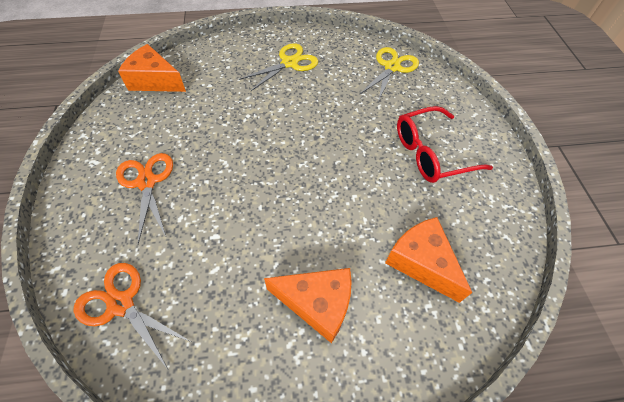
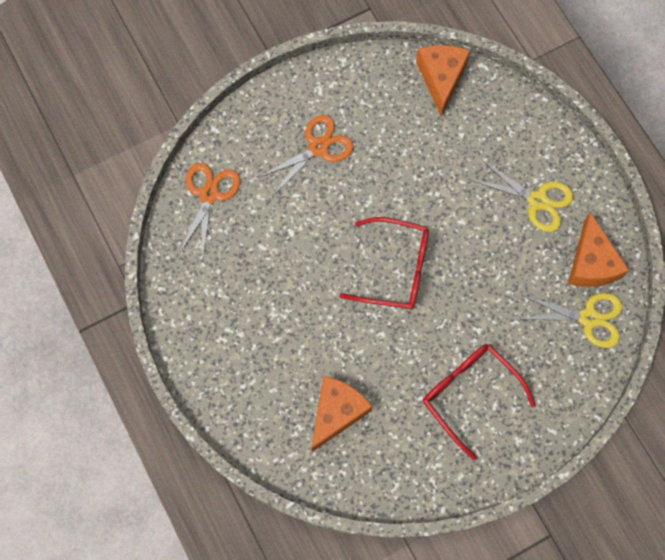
camera: 70 degrees right, 15 degrees up
orange cheese [264,268,352,343] -> orange cheese moved to [568,212,629,287]
none -> red glasses [339,217,429,310]

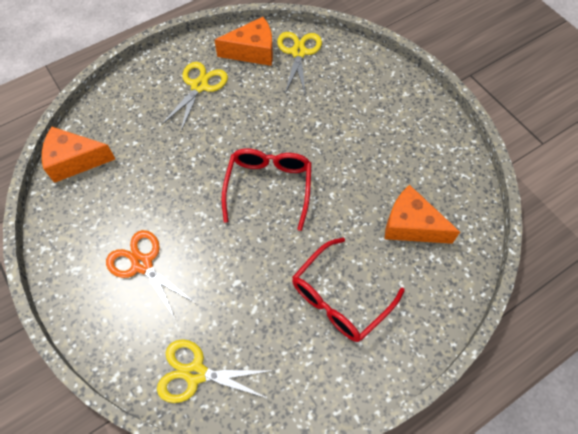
camera: 95 degrees left, 10 degrees down
orange scissors [179,163,240,256] -> yellow scissors [157,339,270,403]
red glasses [423,344,536,460] -> red glasses moved to [292,238,405,342]

